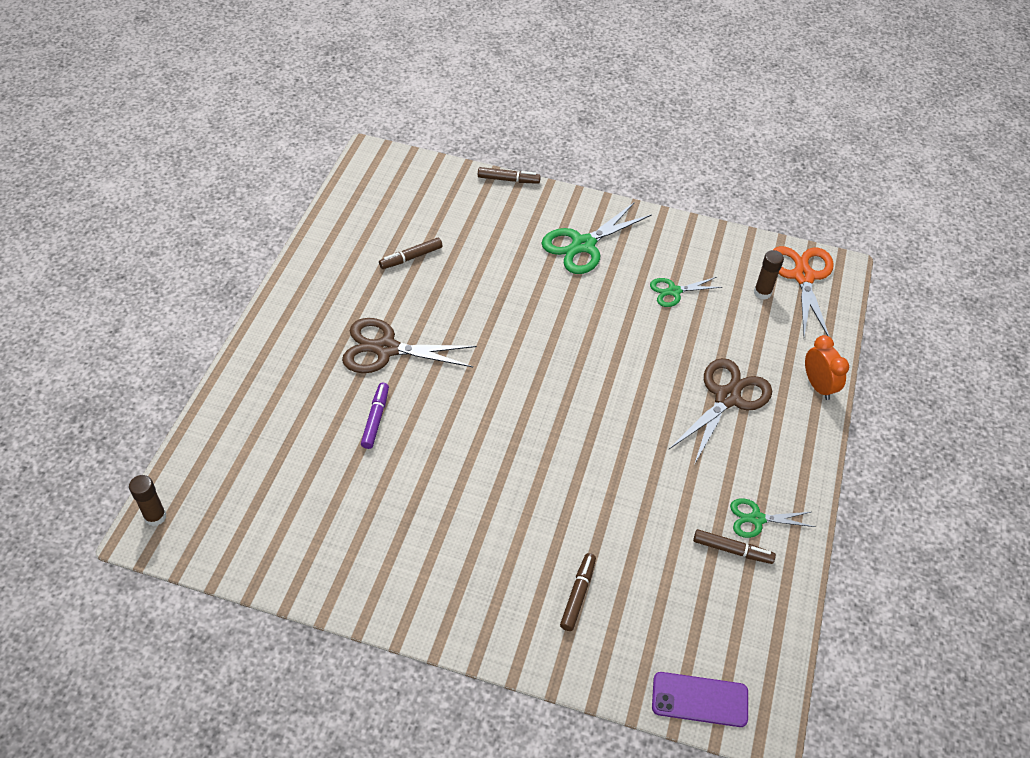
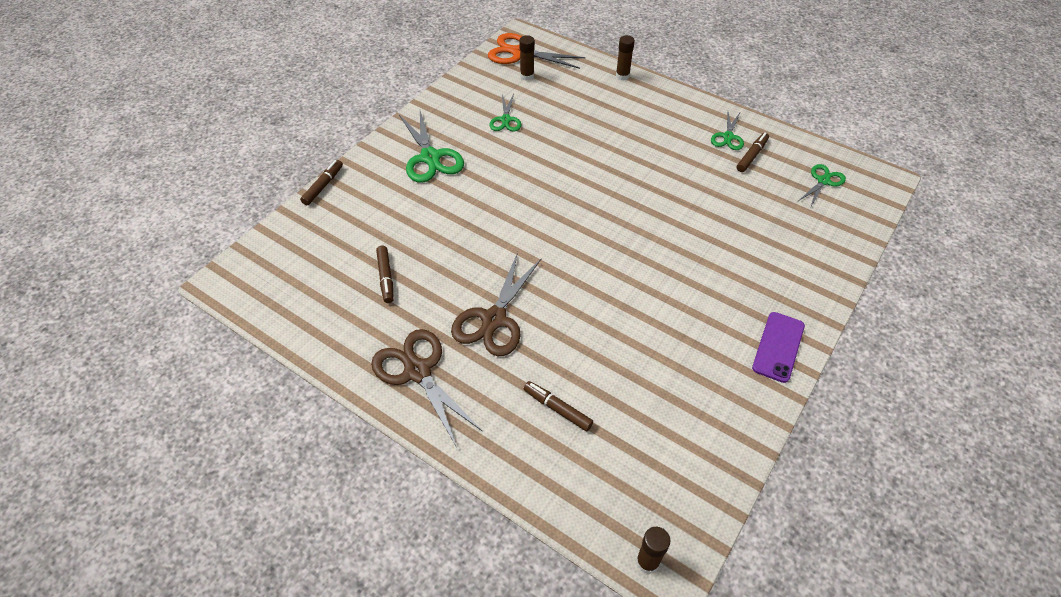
camera: 70 degrees left, 0 degrees up
purple marker [361,383,389,449] -> none
brown marker [560,553,596,631] -> brown marker moved to [524,381,593,431]
purple phone [652,672,748,727] -> purple phone moved to [752,312,805,383]
brown scissors [669,358,772,465] -> brown scissors moved to [371,329,483,448]
orange clock [805,335,849,400] -> brown glue stick [616,35,635,80]
none -> green scissors [798,164,846,207]

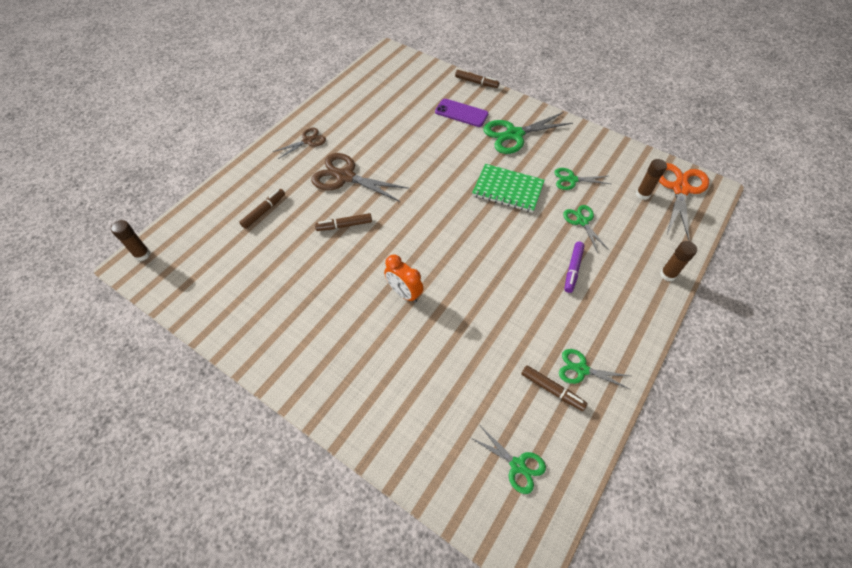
camera: 90 degrees right, 5 degrees up
brown scissors [371,329,483,448] -> brown scissors [273,128,326,159], size x0.58
brown marker [376,246,394,303] -> brown marker moved to [315,213,372,231]
purple phone [752,312,805,383] -> purple phone moved to [435,99,488,127]
none -> orange clock [384,255,423,303]
none -> green notebook [472,164,545,213]
none -> green scissors [563,205,609,253]
none -> purple marker [564,242,585,293]

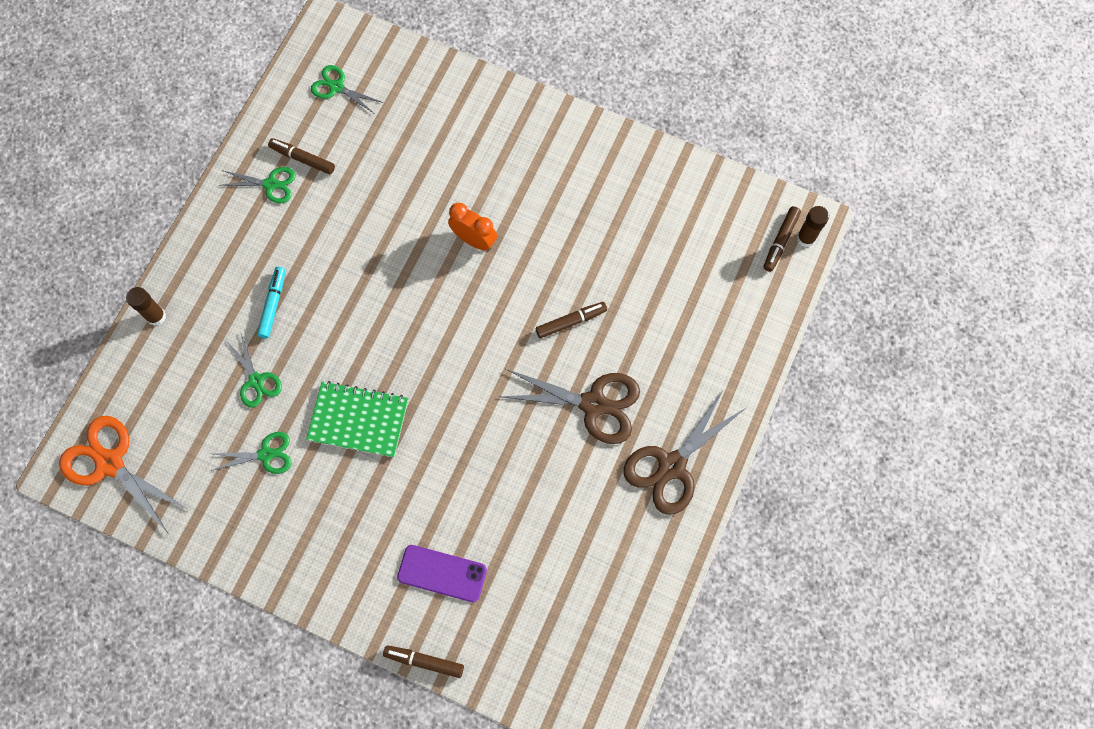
camera: 170 degrees right, 15 degrees up
brown marker [239,189,285,229] -> brown marker moved to [764,206,801,272]
brown scissors [273,128,326,159] -> brown scissors [623,389,747,515], size x1.73
green scissors [483,112,573,154] -> none
purple marker [564,242,585,293] -> turquoise marker [257,267,285,338]
brown glue stick [636,159,667,200] -> none
orange scissors [659,163,709,241] -> orange scissors turned 120 degrees clockwise [59,416,189,533]

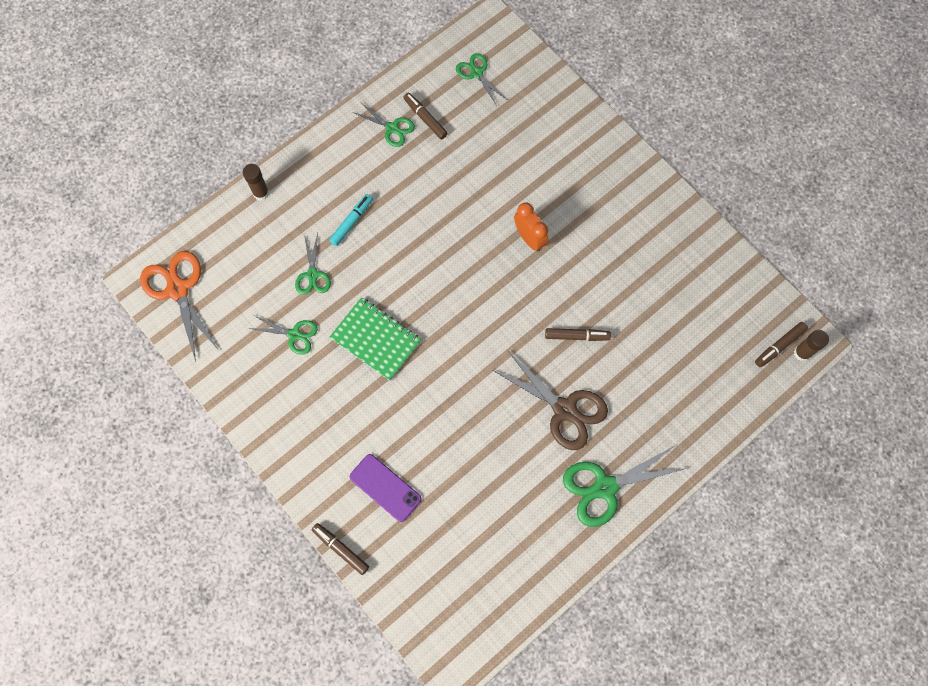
camera: 25 degrees right, 0 degrees up
brown scissors [623,389,747,515] -> green scissors [563,445,688,527]

